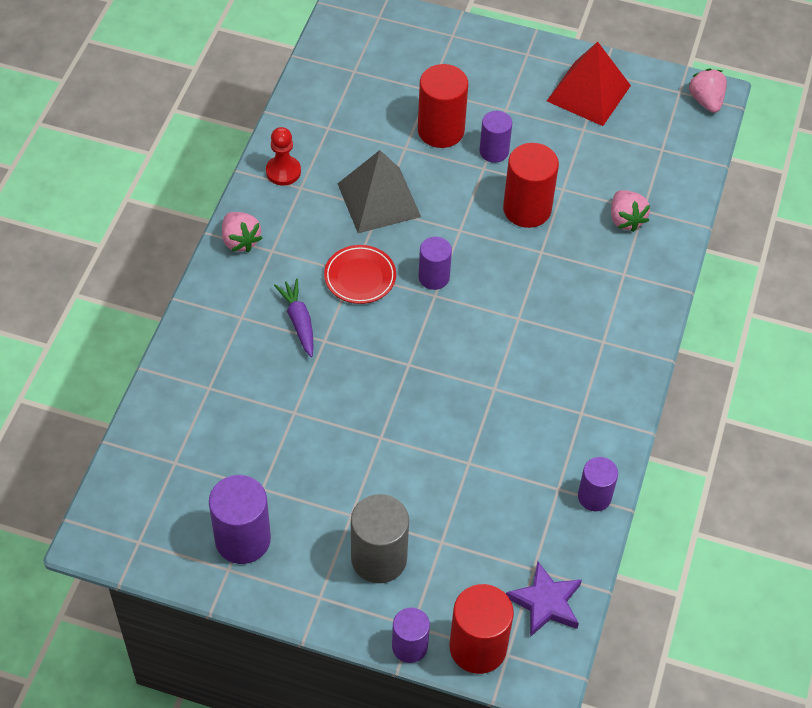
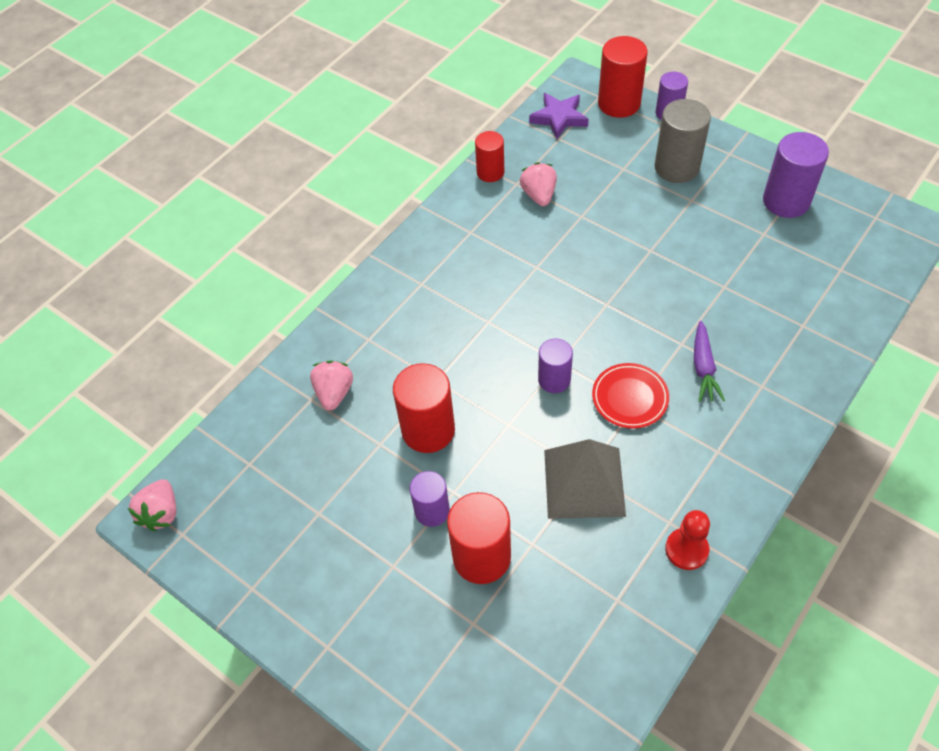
camera: 155 degrees left, 0 degrees up
pink strawberry [222,212,262,252] -> pink strawberry moved to [520,162,557,206]
red pyramid [547,42,631,126] -> none
purple cylinder [578,457,618,511] -> red cylinder [475,131,504,182]

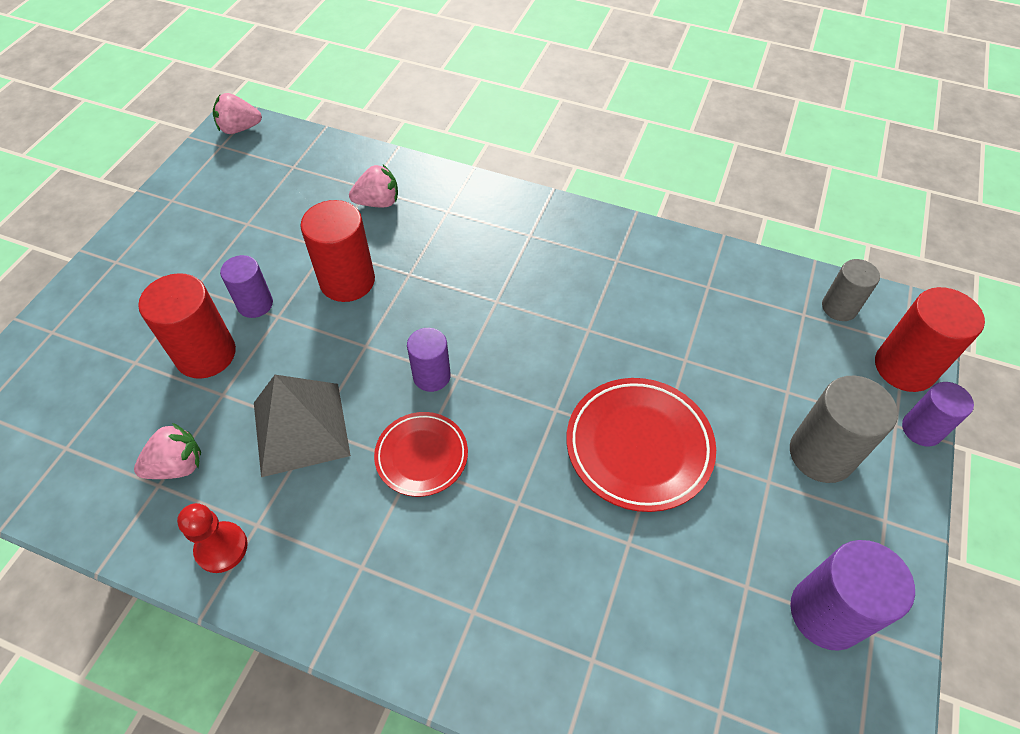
camera: 70 degrees right, 0 degrees up
red cylinder [475,131,504,182] -> none
pink strawberry [520,162,557,206] -> pink strawberry moved to [134,423,201,479]
purple star [529,93,589,140] -> grey cylinder [822,259,880,321]
purple carrot [694,321,725,402] -> none
none -> red plate [566,378,716,512]

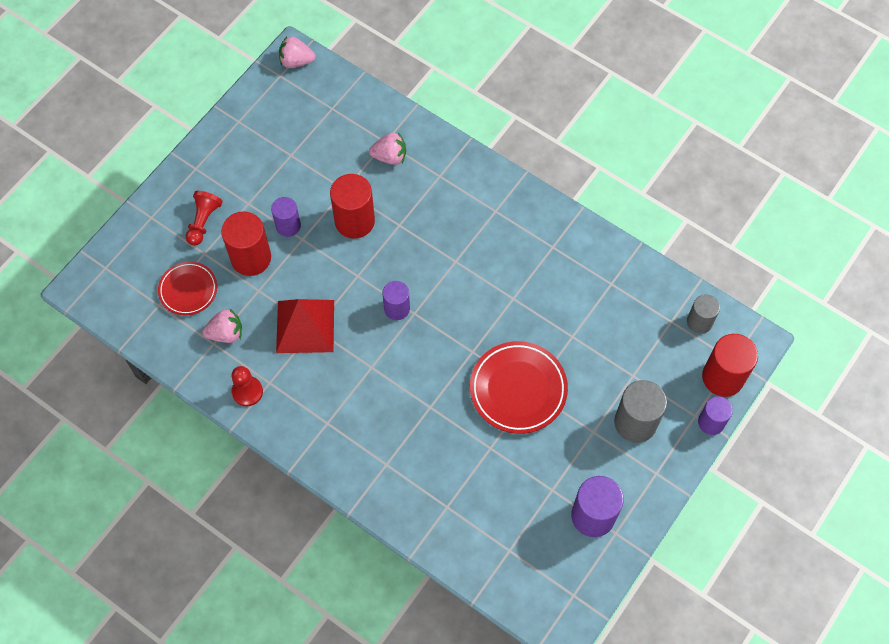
camera: 15 degrees right, 10 degrees up
grey pyramid [254,375,351,477] -> red pyramid [276,299,334,353]
red plate [374,412,468,497] -> red plate moved to [158,261,217,316]
none -> red pawn [186,191,223,246]

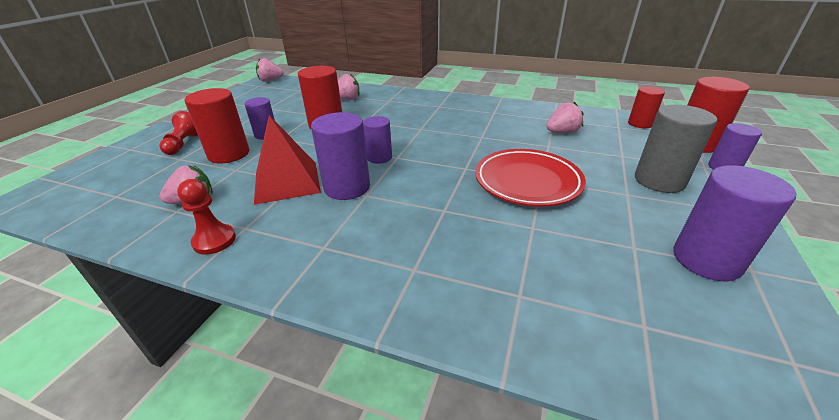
camera: 15 degrees left, 30 degrees down
red plate [158,261,217,316] -> none
grey cylinder [687,294,720,334] -> red cylinder [628,86,665,128]
none -> purple cylinder [311,112,370,200]
none -> pink strawberry [547,102,584,133]

